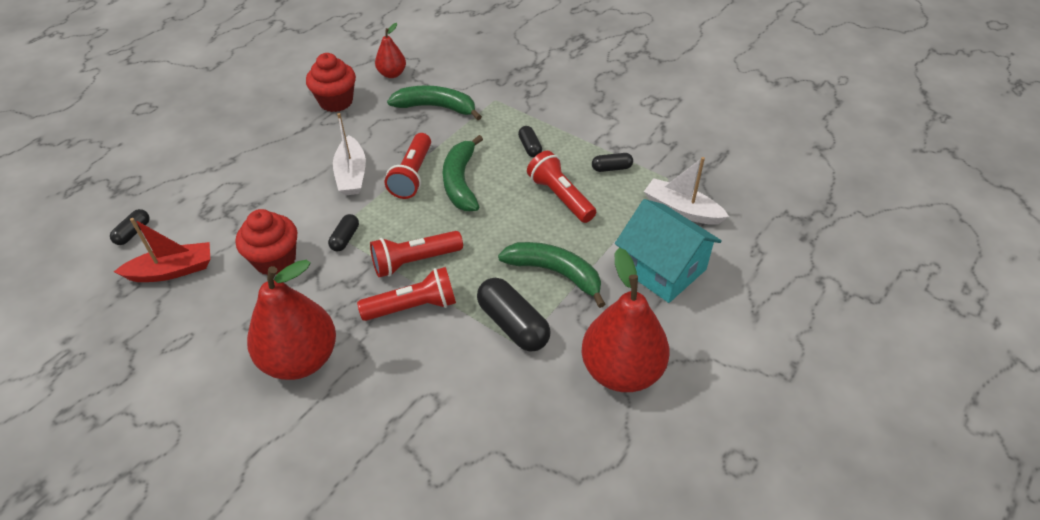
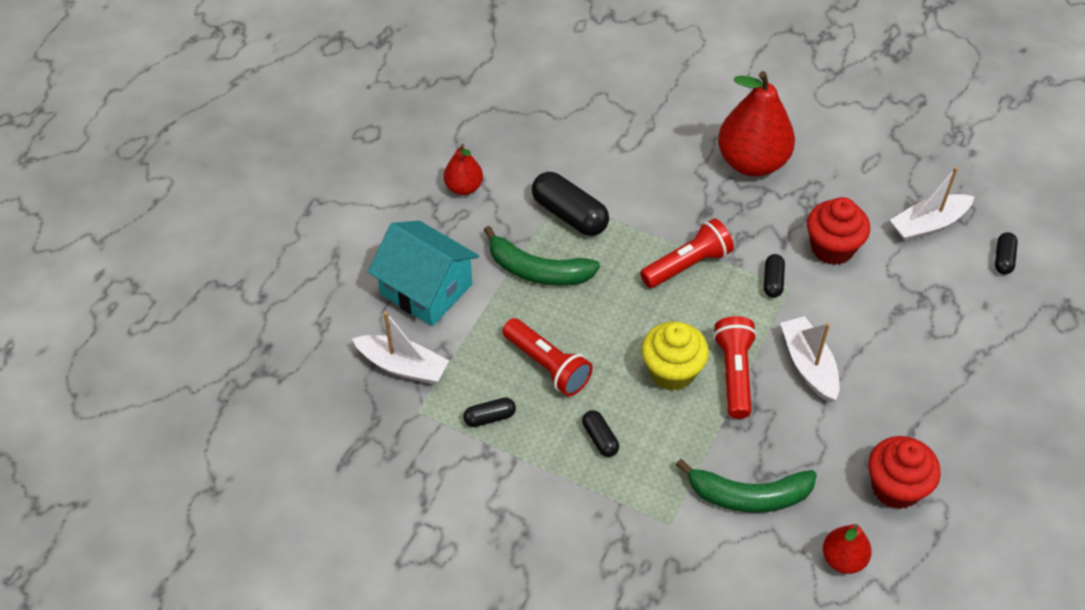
camera: 170 degrees right, 5 degrees up
red boat [114,218,210,282] -> white boat [890,167,975,242]
red flashlight [357,267,456,321] -> none
green banana [443,135,483,211] -> yellow cupcake [641,321,709,391]
red pear [582,248,670,392] -> red pear [444,144,483,195], size x0.52

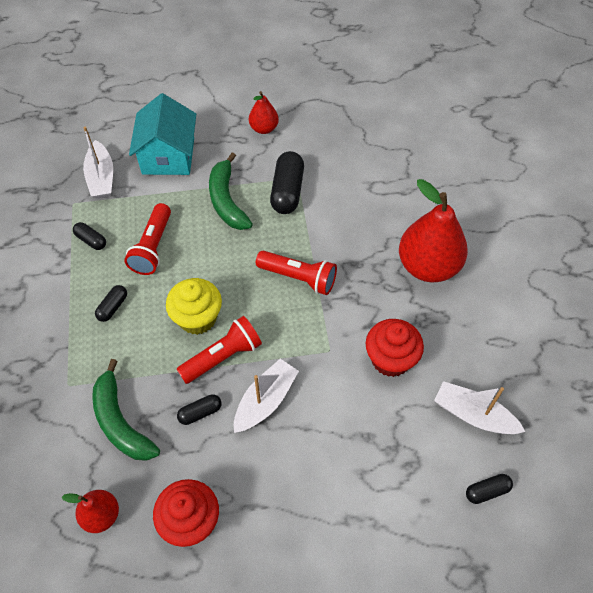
camera: 55 degrees right, 5 degrees up
black capsule [764,254,785,298] -> black capsule moved to [177,394,222,425]

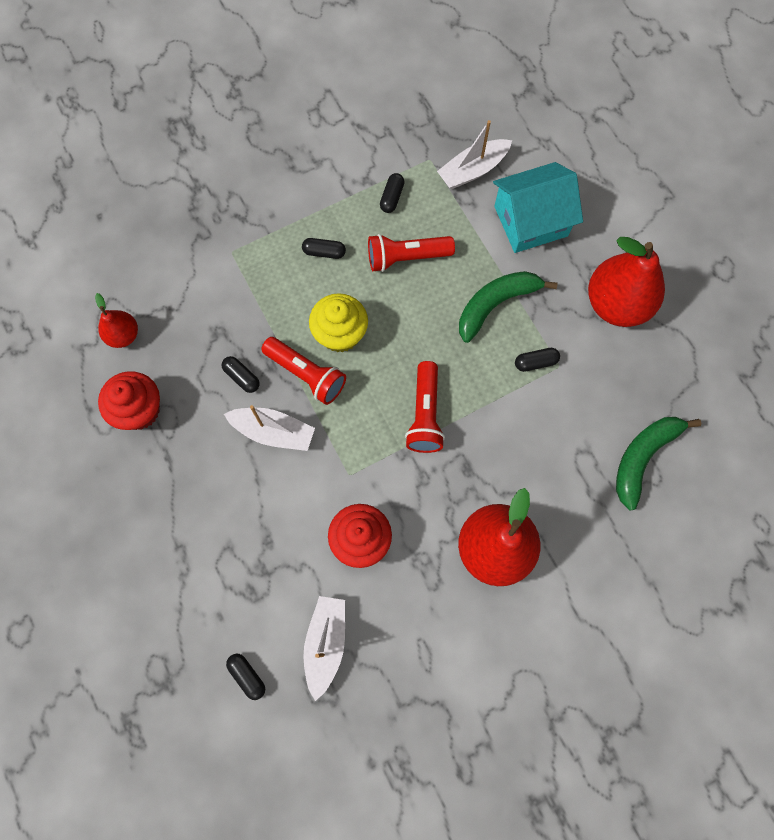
camera: 70 degrees right, 15 degrees up
green banana [92,359,160,461] -> green banana moved to [616,417,701,510]
red pear [249,91,279,134] -> red pear [588,237,665,327], size x1.94
black capsule [270,151,304,214] -> black capsule [515,348,560,372], size x0.53

